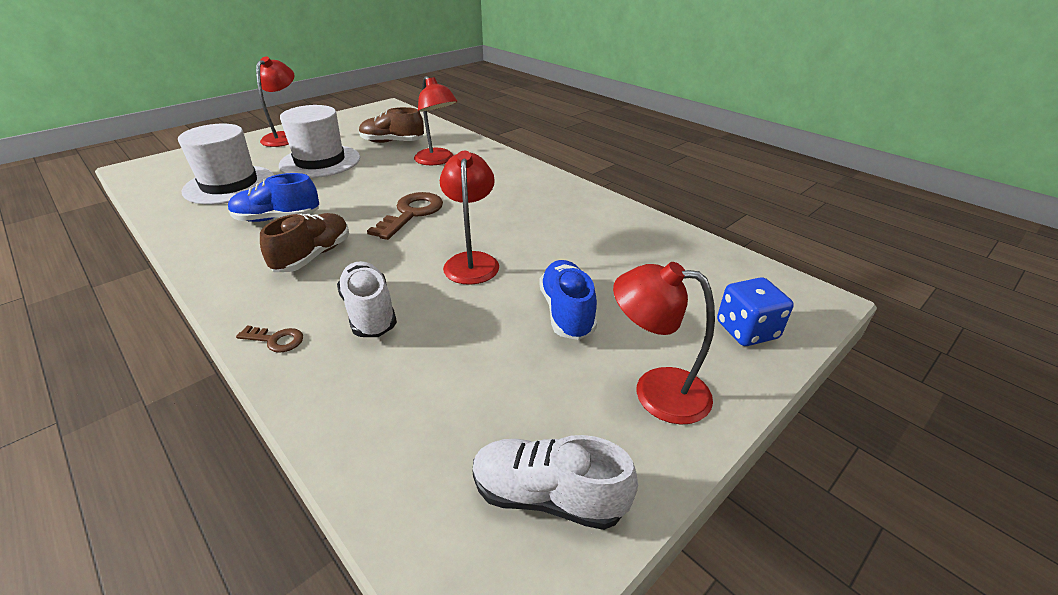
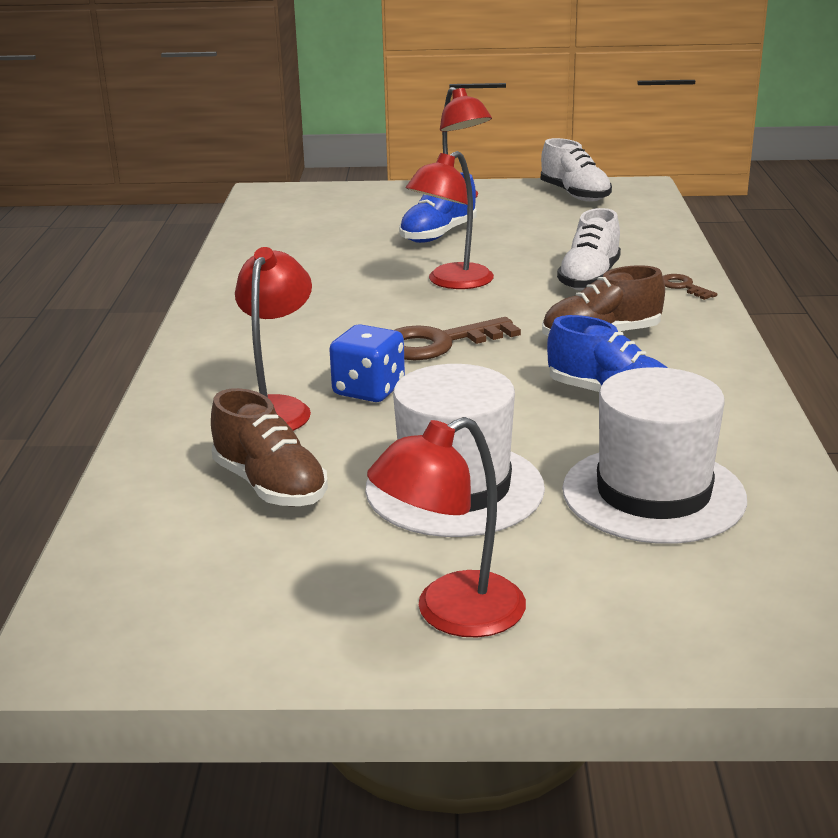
camera: 135 degrees left, 10 degrees down
blue dice [717,277,794,346] -> blue dice moved to [329,324,405,402]

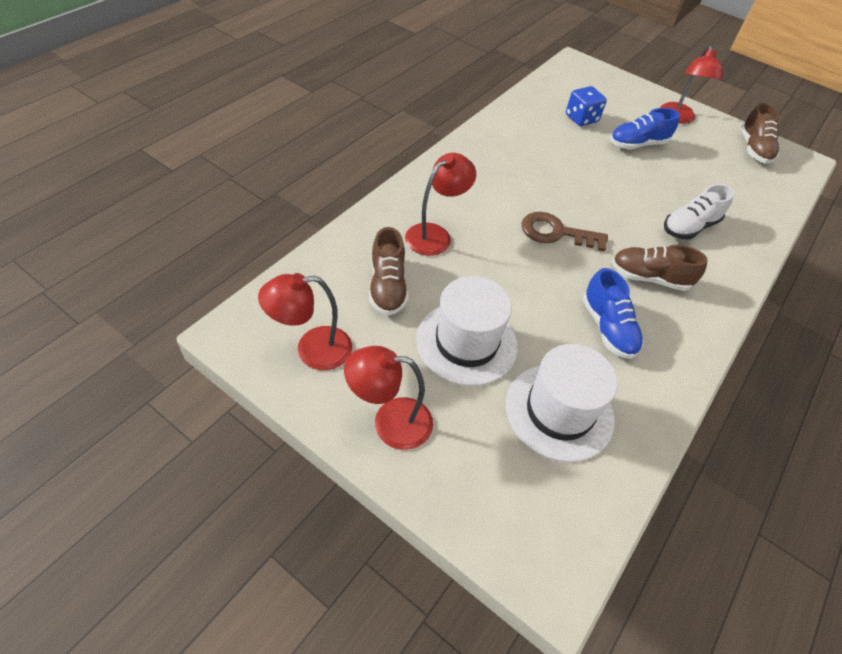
camera: 30 degrees right, 25 degrees up
blue dice [329,324,405,402] -> blue dice moved to [566,86,607,126]
red lamp [406,151,494,289] -> red lamp moved to [258,273,352,370]
white shoe [541,138,612,202] -> brown shoe [741,103,779,163]
brown key [663,274,717,300] -> none

